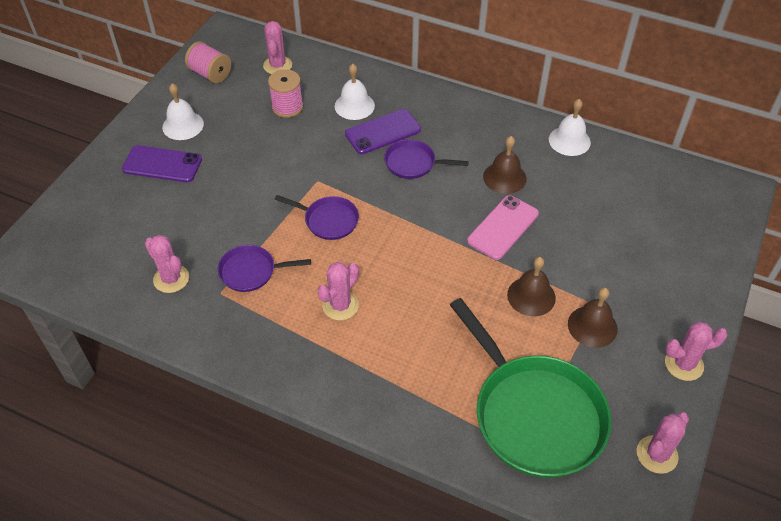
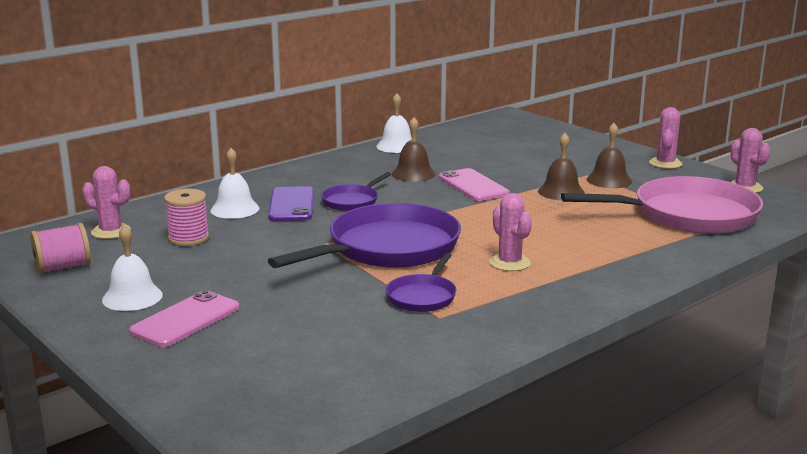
camera: 65 degrees left, 30 degrees down
purple phone [122,145,202,183] -> pink phone [129,290,240,347]
pink cactus [145,235,189,293] -> none
purple pan [275,195,359,240] -> purple pan [268,203,461,268], size x2.07
green pan [450,298,612,478] -> pink pan [561,176,763,234]

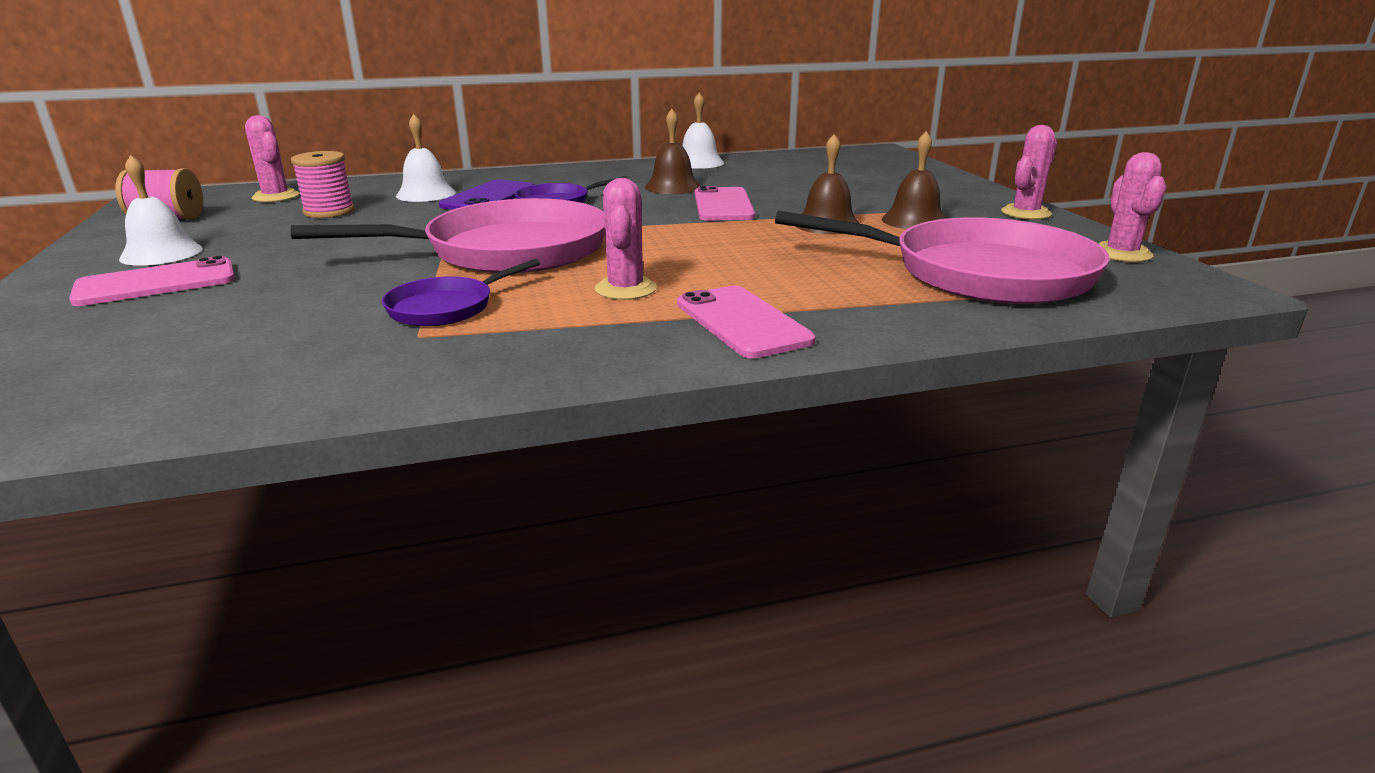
camera: 25 degrees right, 5 degrees up
purple pan [268,203,461,268] -> pink pan [291,198,605,273]
none -> pink phone [677,286,815,358]

